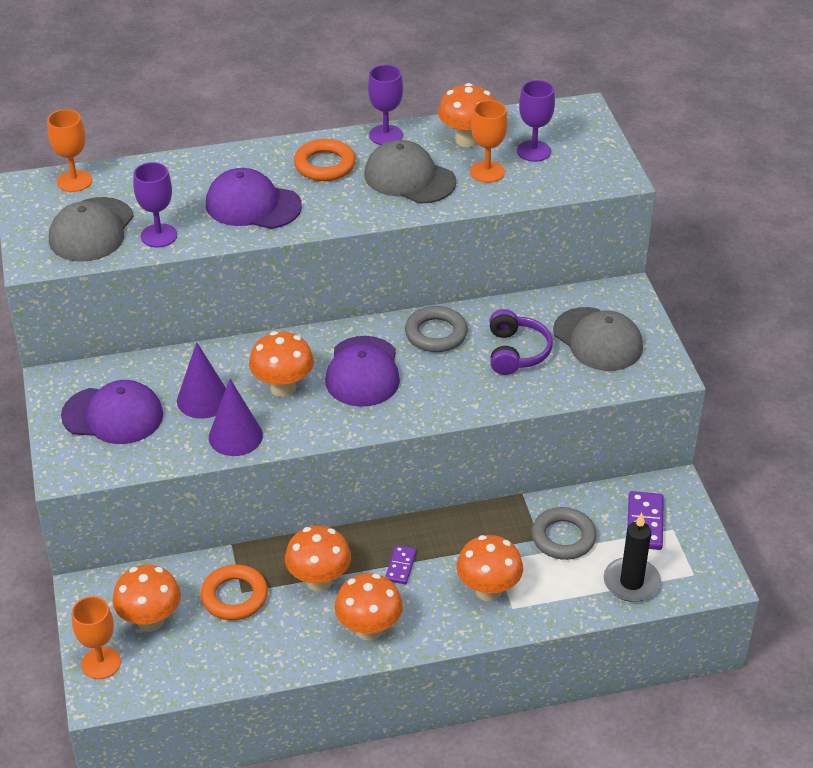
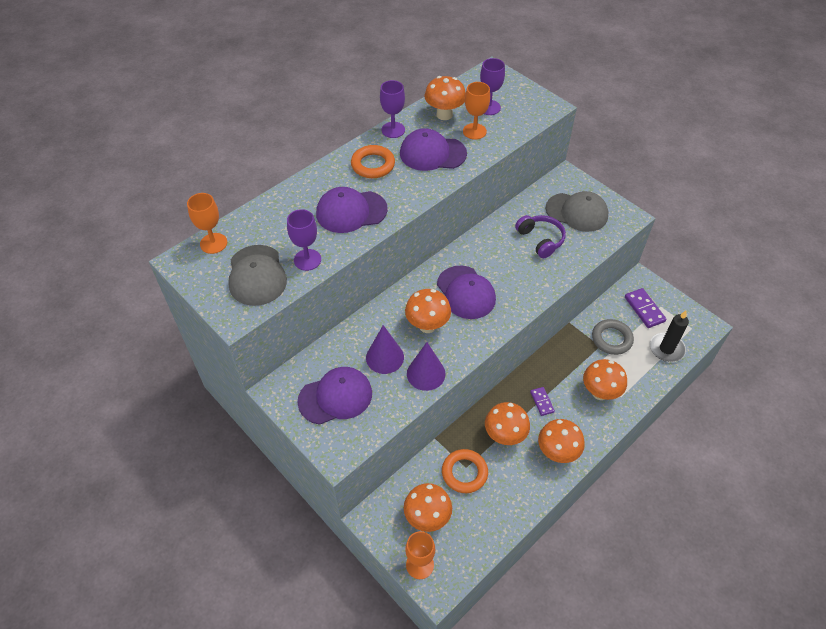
camera: 30 degrees left, 10 degrees up
grey cap [364,140,456,203] -> purple cap [400,128,467,171]
grey ring [405,306,468,352] -> none

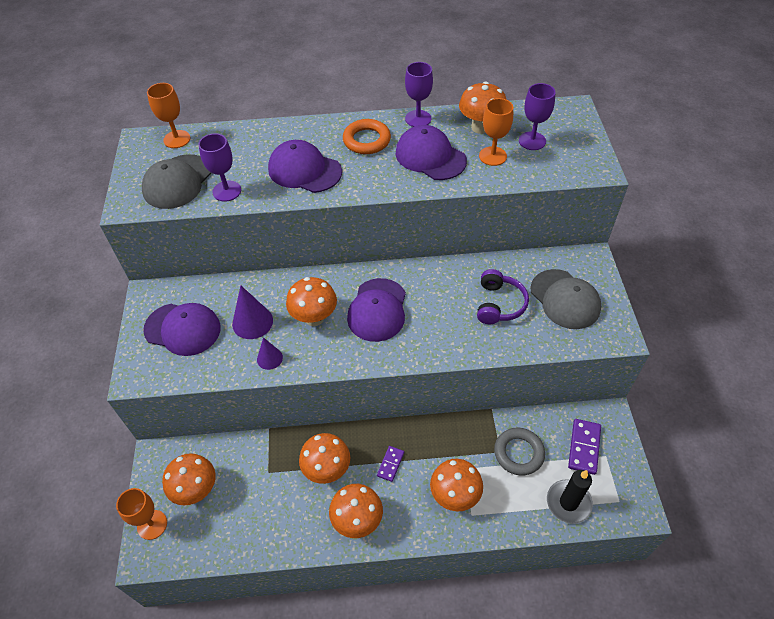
camera: 40 degrees right, 0 degrees up
purple cone [407,342,446,391] -> purple cone [257,337,283,370], size x0.61
orange ring [442,449,488,493] -> none

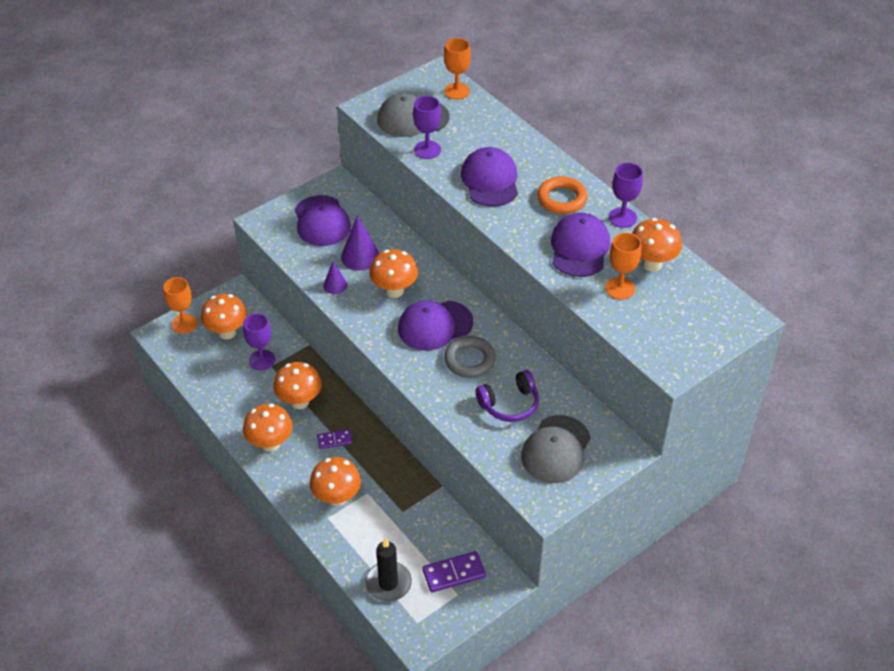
camera: 55 degrees right, 5 degrees down
grey ring [494,428,545,475] -> grey ring moved to [444,336,496,378]
purple goblet [519,83,556,150] -> purple goblet moved to [243,313,275,371]

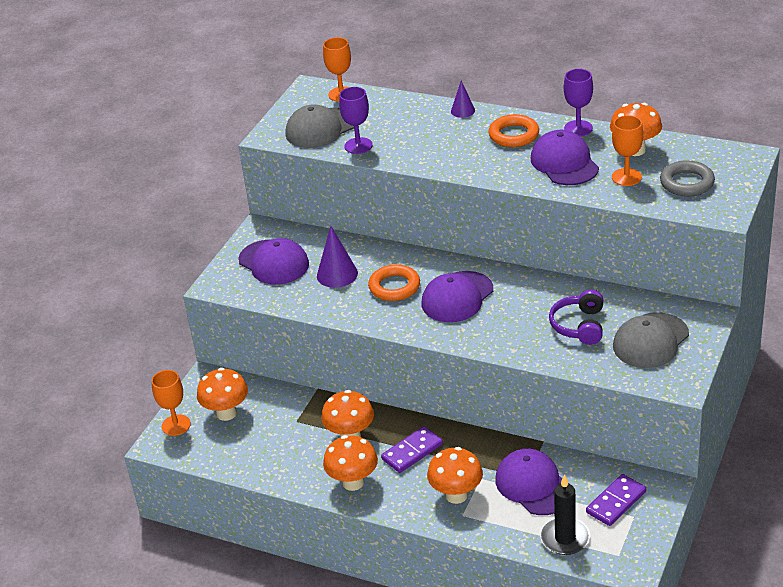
camera: 25 degrees left, 10 degrees down
purple goblet [243,313,275,371] -> none
purple domino [317,429,352,449] -> purple domino [381,426,443,473], size x1.60
purple cone [323,261,347,294] -> purple cone moved to [451,81,475,118]
orange mushroom [369,249,418,298] -> orange ring [368,264,420,301]
grey ring [444,336,496,378] -> grey ring moved to [660,160,715,197]
purple cap [461,147,518,207] -> purple cap moved to [495,449,569,515]
purple headphones [476,370,539,422] -> purple headphones turned 150 degrees clockwise [549,290,603,345]
grey cap [521,415,591,483] -> grey cap turned 45 degrees clockwise [613,312,689,368]

